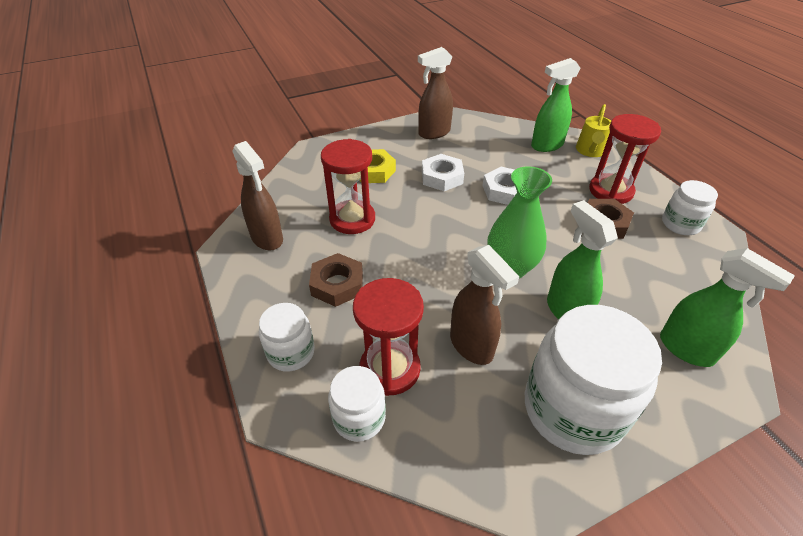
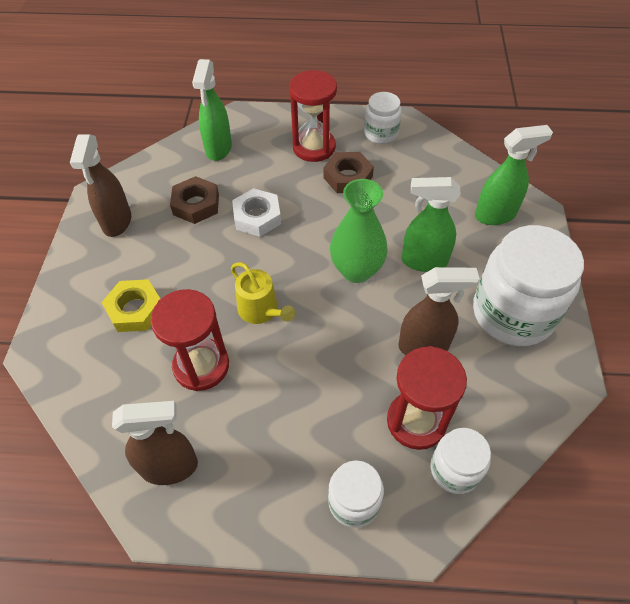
camera: 60 degrees left, 10 degrees up
brown nut [309,253,363,307] -> brown nut moved to [170,176,219,224]
white nut [422,154,464,191] -> none
yellow watering can [576,104,611,157] -> yellow watering can moved to [231,262,295,324]

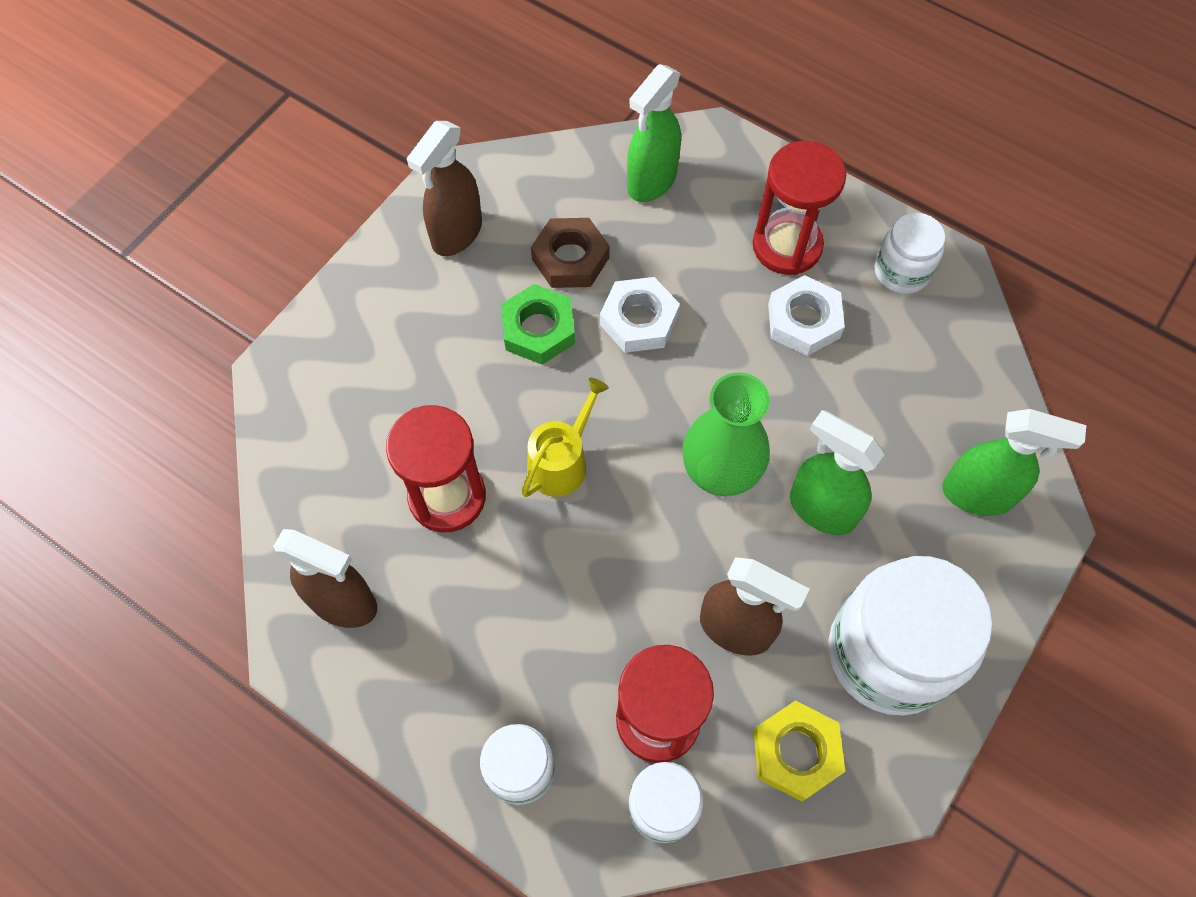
camera: 30 degrees right, 10 degrees up
yellow nut [101,279,160,332] -> yellow nut moved to [754,701,845,802]
yellow watering can [231,262,295,324] -> yellow watering can turned 135 degrees counterclockwise [521,378,609,497]
brown nut [324,152,374,193] -> white nut [768,275,845,356]
none -> green nut [501,284,575,365]

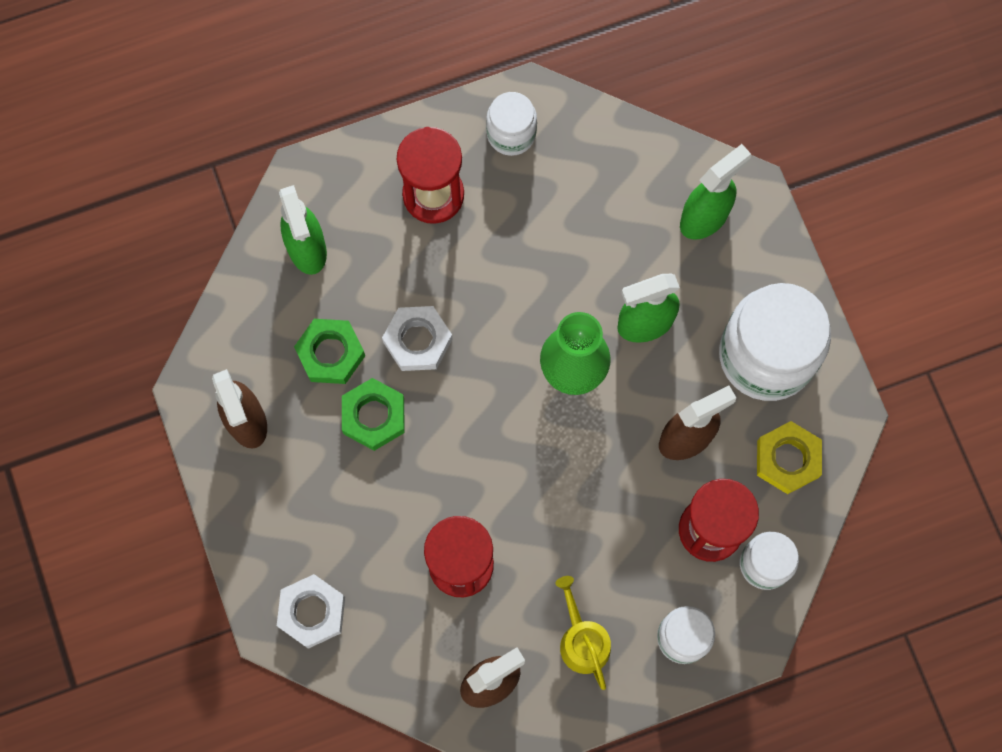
camera: 55 degrees left, 10 degrees up
yellow watering can [521,378,609,497] -> yellow watering can moved to [555,576,611,690]
brown nut [531,218,609,288] -> green nut [294,319,365,384]
white nut [768,275,845,356] -> white nut moved to [277,574,345,649]

